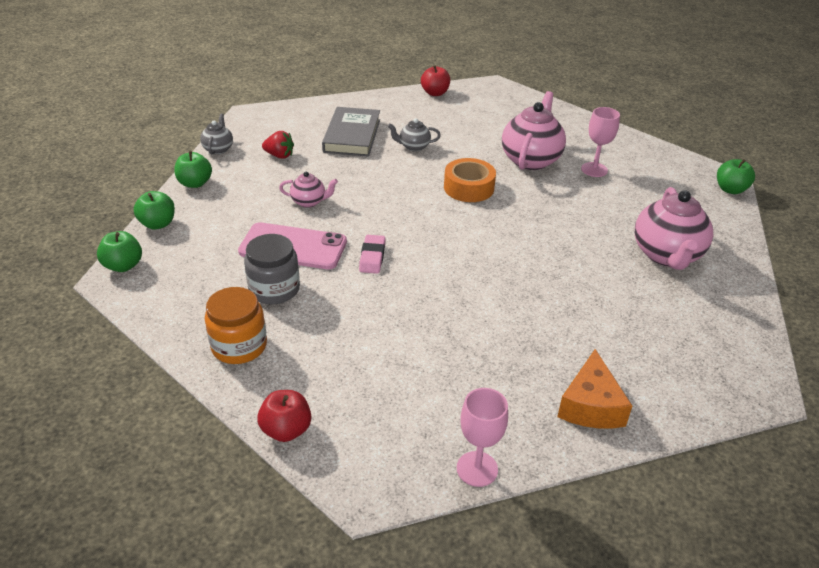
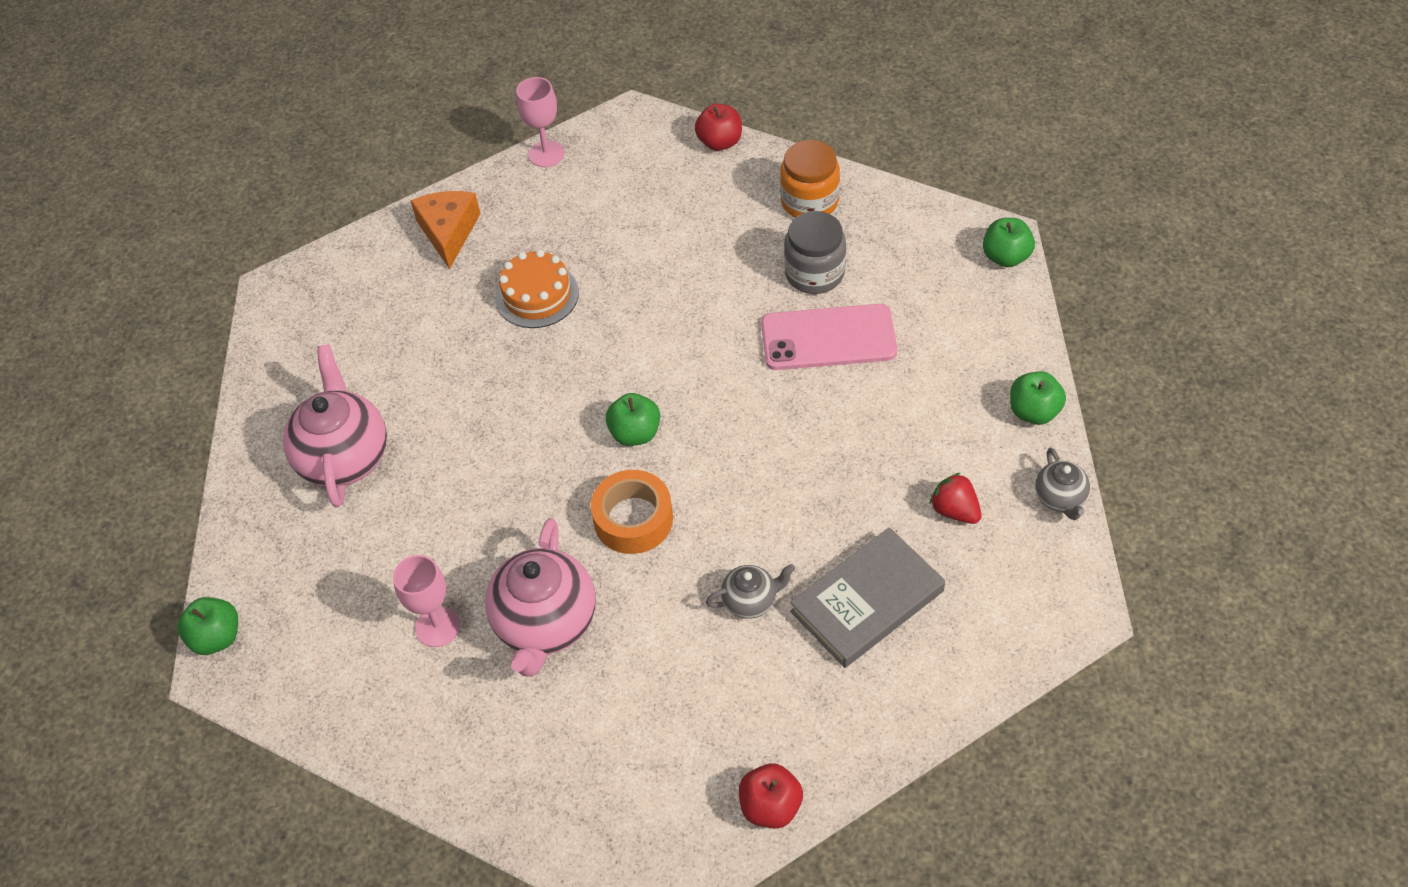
camera: 170 degrees right, 15 degrees up
green apple [134,191,175,230] -> green apple moved to [606,393,660,446]
red strawberry [262,131,294,159] -> red strawberry turned 45 degrees clockwise [930,473,982,524]
pink teapot [279,171,338,208] -> none
grey book [322,107,380,157] -> grey book turned 60 degrees clockwise [790,527,945,668]
pink eraser [359,235,386,274] -> none
none -> orange cake [495,249,579,328]

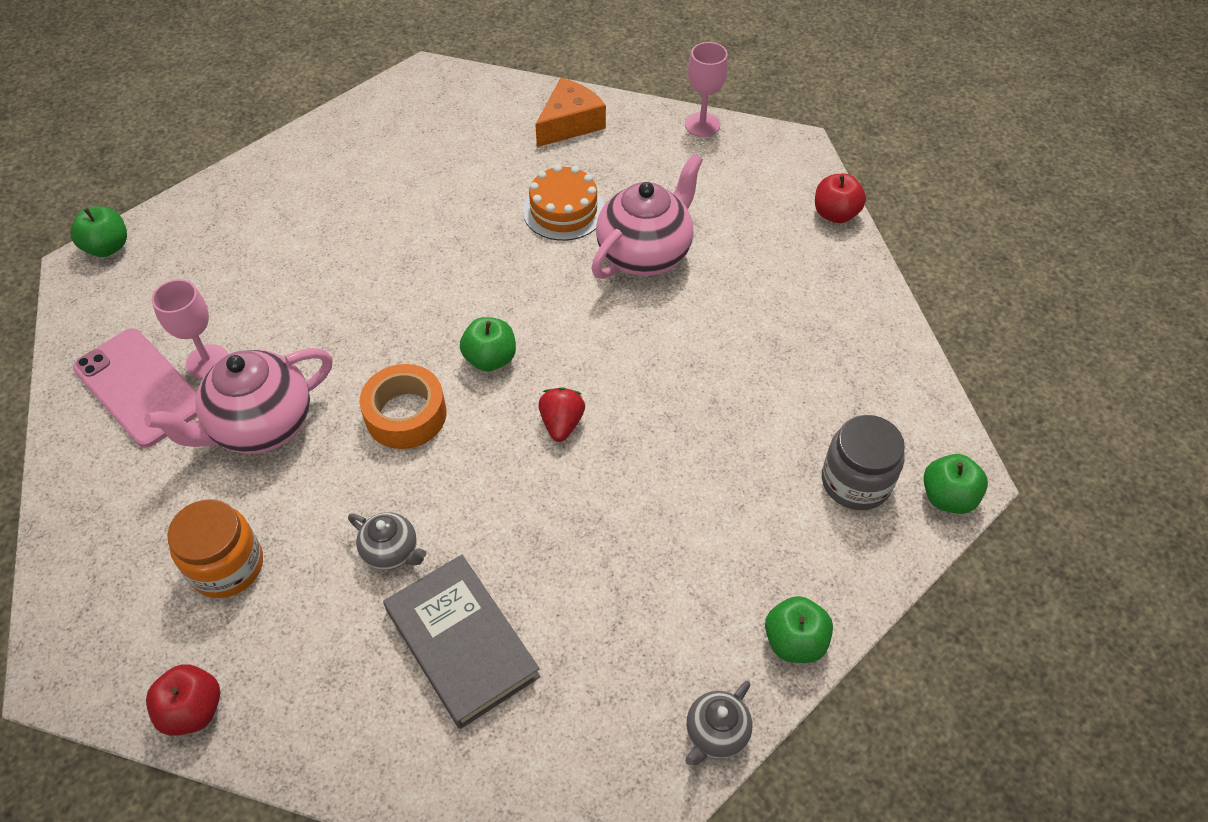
camera: 45 degrees right, 0 degrees up
pink teapot [283,344,387,507] -> pink teapot moved to [591,154,703,279]
pink phone [761,304,897,370] -> pink phone moved to [73,328,197,448]
orange jar [780,140,840,218] -> orange jar moved to [167,499,263,598]
grey jar [784,211,846,294] -> grey jar moved to [822,415,905,510]
grey book [790,527,945,668] -> grey book turned 45 degrees clockwise [383,555,541,729]
red strawberry [930,473,982,524] -> red strawberry moved to [538,387,585,442]

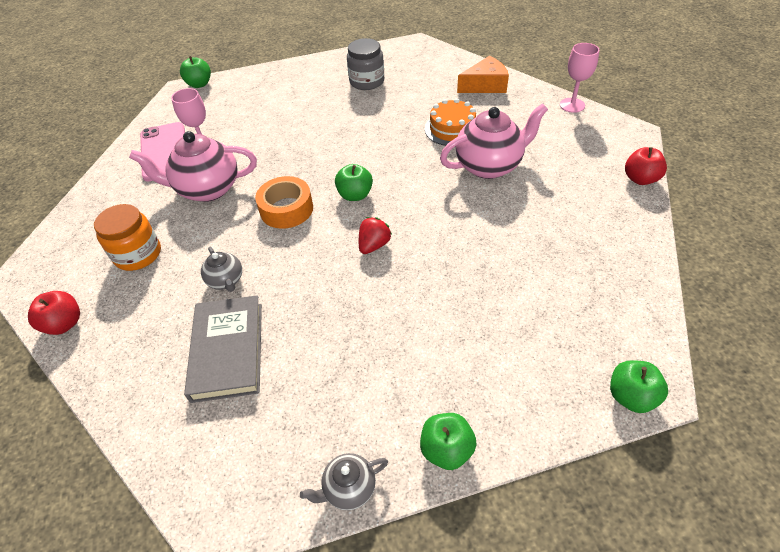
camera: 30 degrees right, 5 degrees down
grey jar [822,415,905,510] -> grey jar moved to [347,38,384,90]

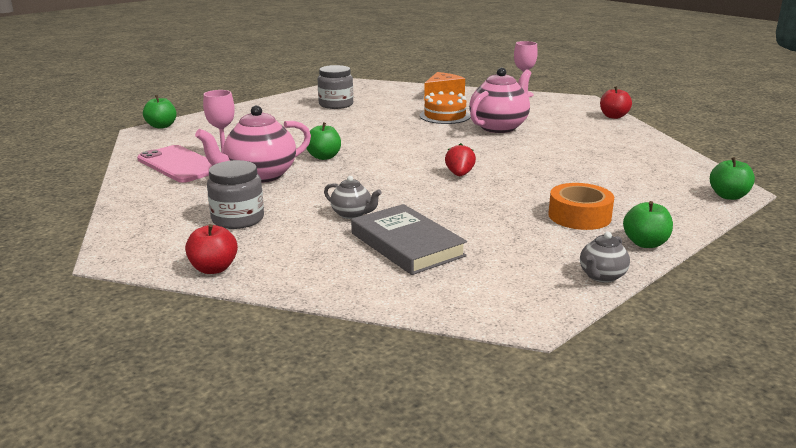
camera: 30 degrees left, 25 degrees down
orange jar [94,204,161,271] -> grey jar [207,160,264,229]
orange tape [255,176,313,229] -> orange tape moved to [548,183,614,230]
green apple [335,164,373,201] -> green apple moved to [306,122,341,160]

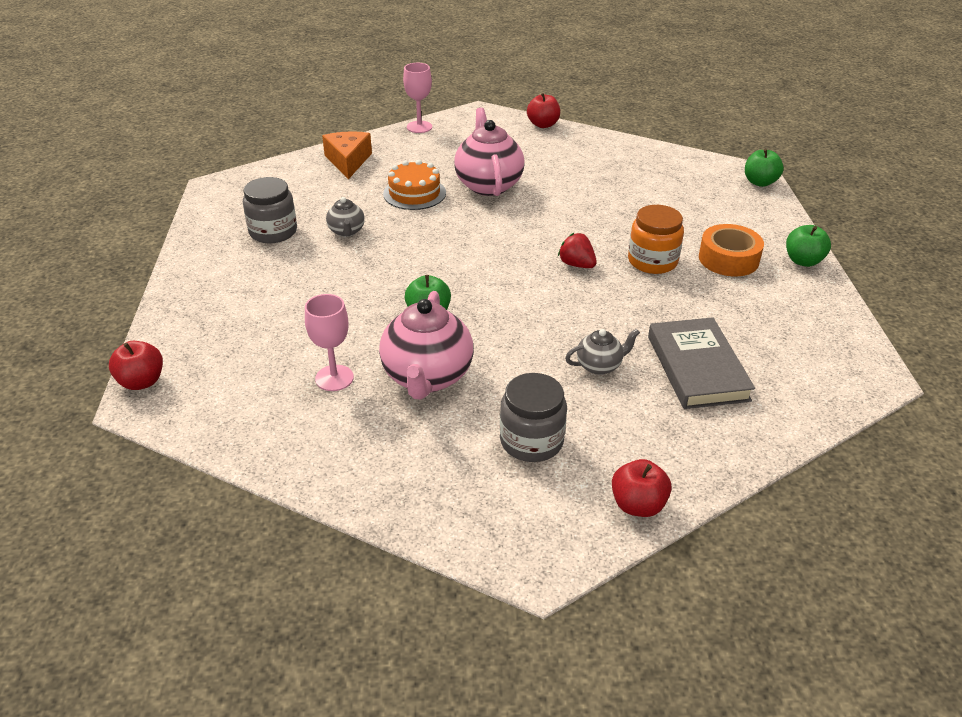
camera: 50 degrees left, 15 degrees up
pink phone [137,145,213,183] -> none
green apple [143,95,177,129] -> red apple [109,341,163,390]
grey book [351,204,467,275] -> grey book turned 75 degrees clockwise [648,317,755,409]
grey teapot [580,232,630,283] -> grey teapot moved to [326,197,365,237]
none -> orange jar [628,205,684,274]

